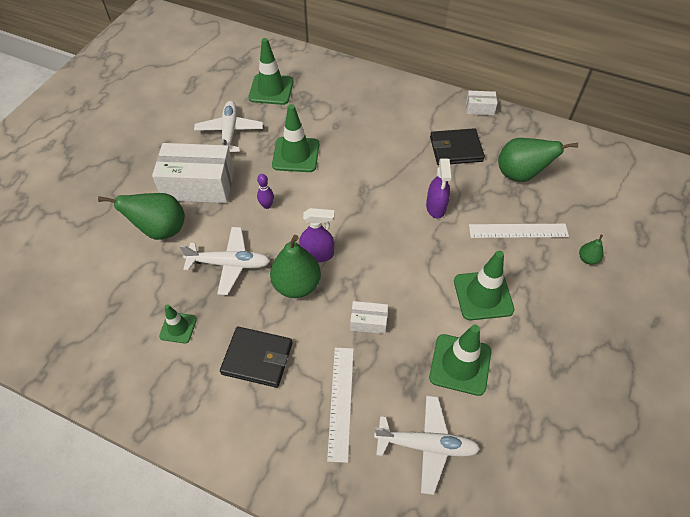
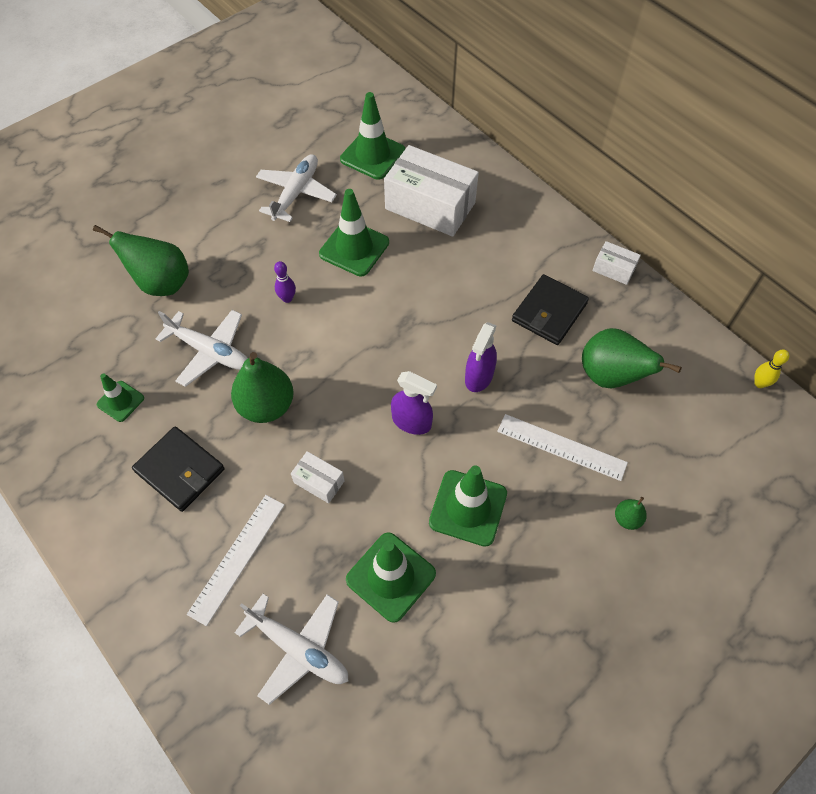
camera: 25 degrees right, 5 degrees up
white box [152,143,234,203] -> white box moved to [384,145,479,237]
purple spray bottle [299,208,334,263] -> purple spray bottle moved to [391,371,437,435]
black wallet [430,128,485,165] -> black wallet turned 75 degrees counterclockwise [512,274,589,345]
none -> yellow bowling pin [754,349,789,388]

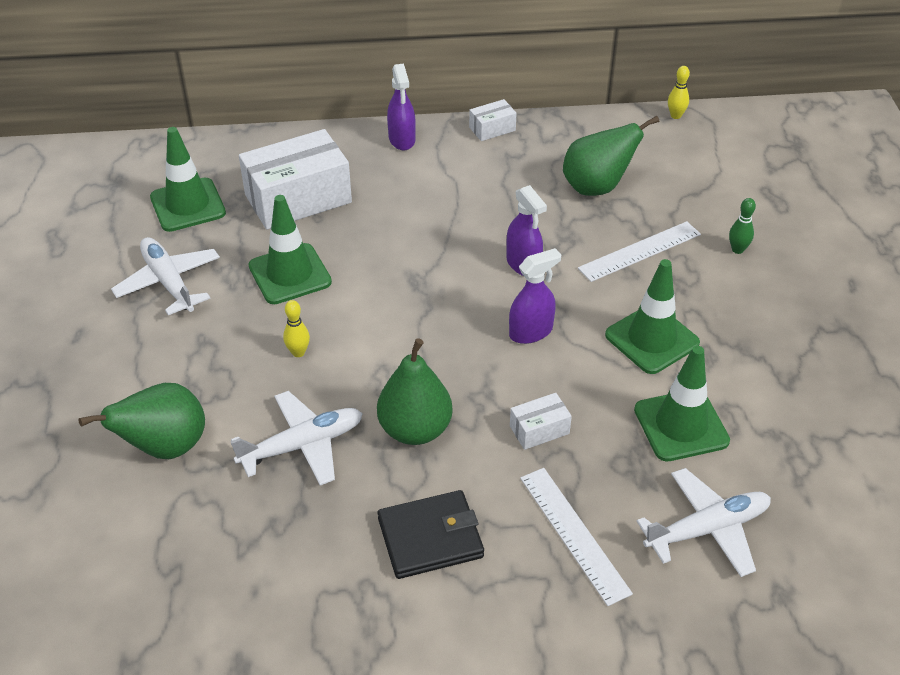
camera: 55 degrees left, 15 degrees down
green traffic cone [97,373,144,422] -> none
purple bowling pin [274,261,296,303] -> yellow bowling pin [283,300,310,357]
black wallet [512,274,589,345] -> none
green pear [615,497,647,530] -> green bowling pin [729,198,756,254]
none -> purple spray bottle [387,64,416,150]

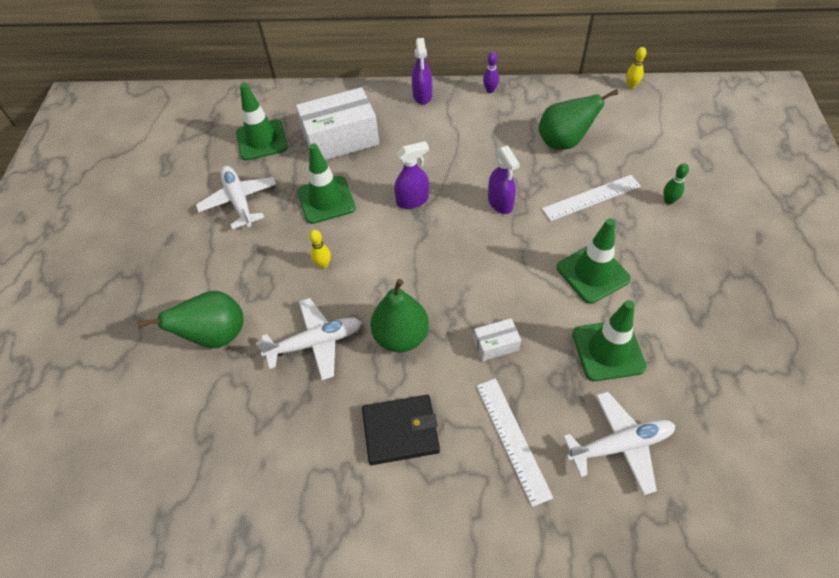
camera: 10 degrees right, 10 degrees up
white box [469,99,517,141] -> purple bowling pin [483,52,499,93]
purple spray bottle [509,248,561,344] -> purple spray bottle moved to [394,141,429,209]

